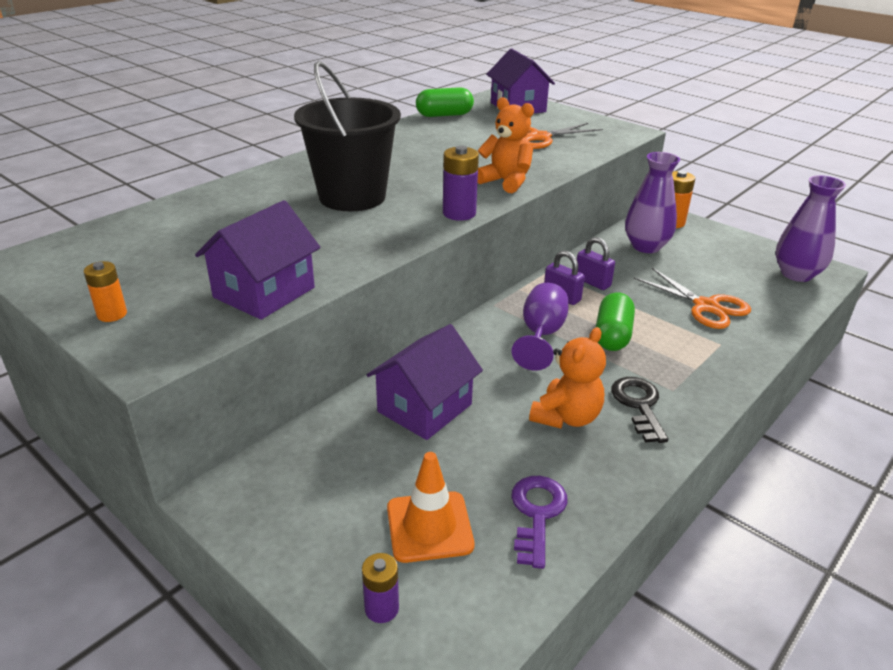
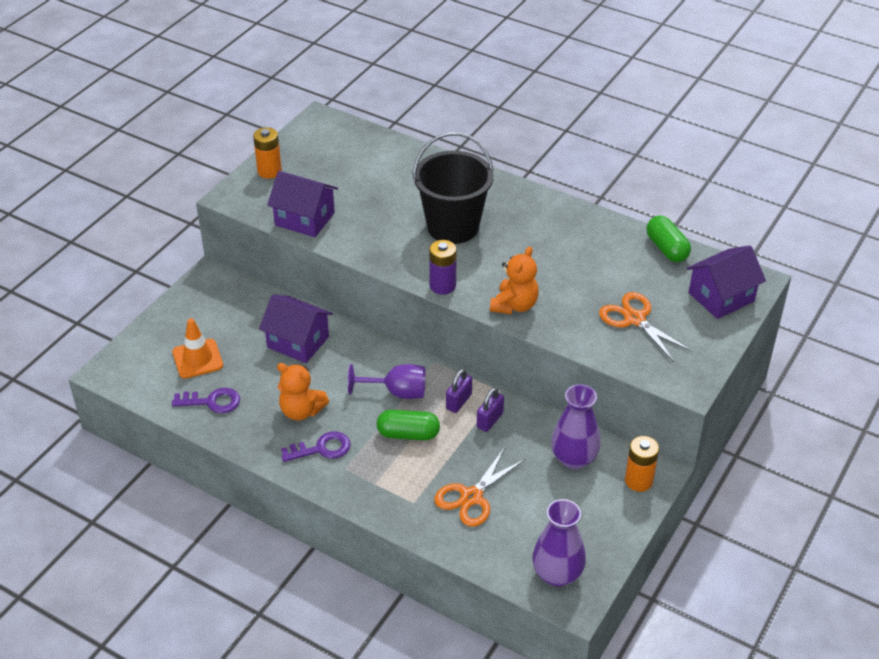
camera: 80 degrees right, 10 degrees up
orange battery [84,261,127,322] -> orange battery [253,127,282,179], size x1.52
purple battery [362,553,399,623] -> none
black key [611,377,668,443] -> purple key [281,432,351,462]

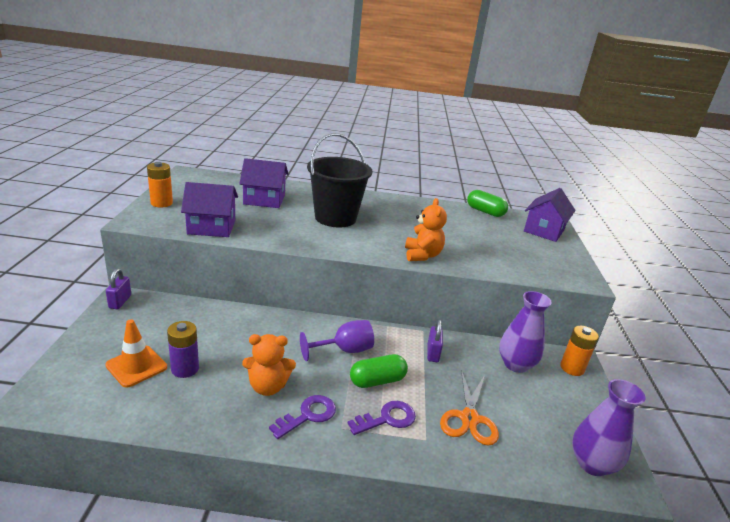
camera: 30 degrees left, 15 degrees down
purple key [172,388,240,413] -> purple key moved to [348,401,416,435]
purple house [259,294,333,363] -> purple house moved to [239,158,288,208]
purple battery [429,240,457,295] -> purple battery moved to [167,321,199,378]
purple padlock [446,369,472,413] -> purple padlock moved to [106,268,131,309]
orange scissors [599,292,693,362] -> none

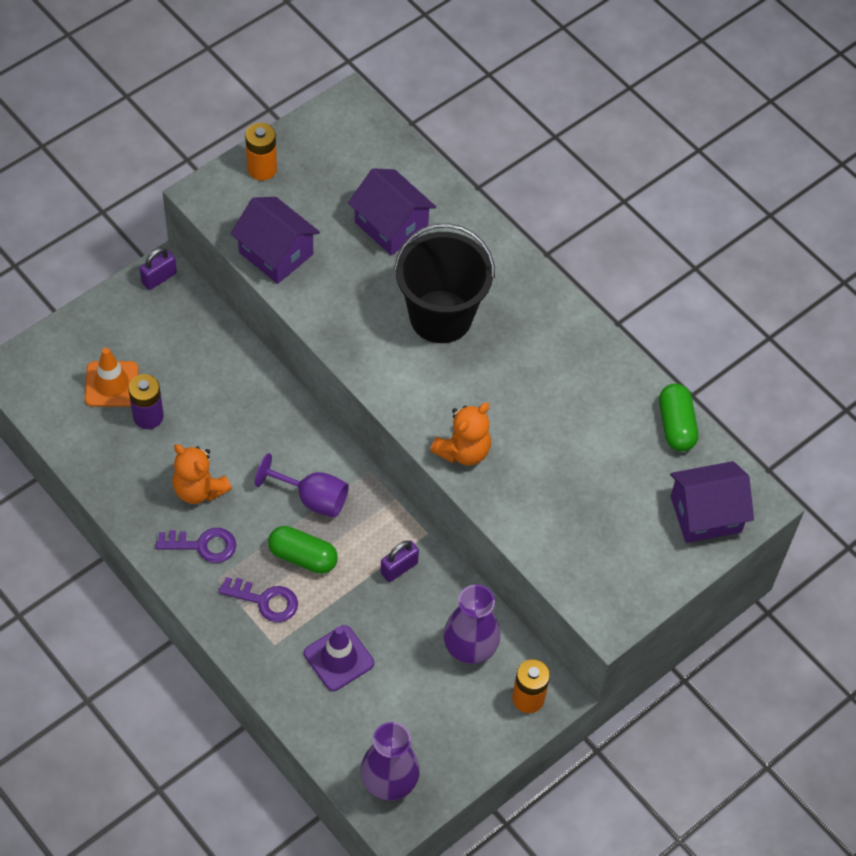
camera: 45 degrees right, 30 degrees up
orange scissors [440,370,499,446] -> purple traffic cone [304,625,374,691]

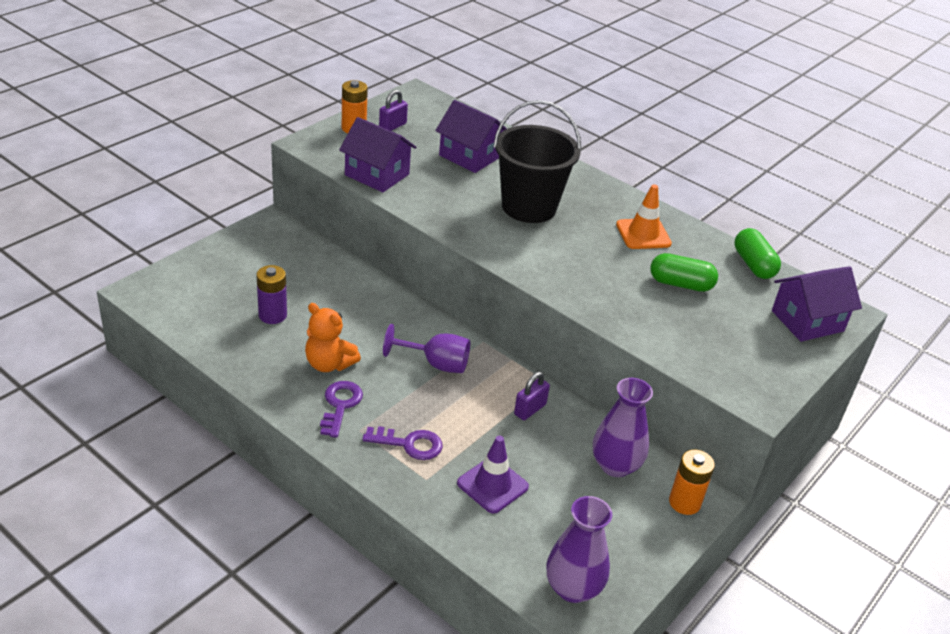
camera: 10 degrees left, 20 degrees down
orange traffic cone [85,348,139,407] -> orange traffic cone moved to [616,184,672,249]
purple padlock [140,248,177,290] -> purple padlock moved to [379,90,408,131]
purple key [156,528,236,563] -> purple key turned 75 degrees counterclockwise [320,381,363,438]
green capsule [268,526,338,574] -> green capsule moved to [650,253,718,292]
orange teddy bear [430,403,491,465] -> none

